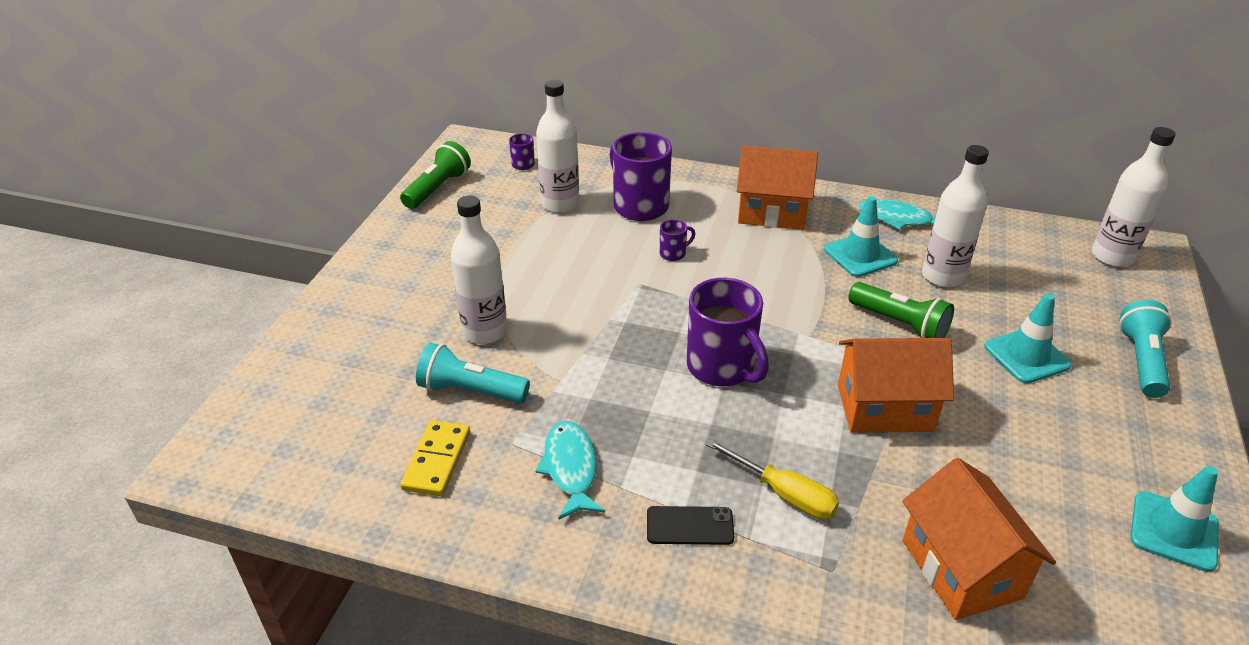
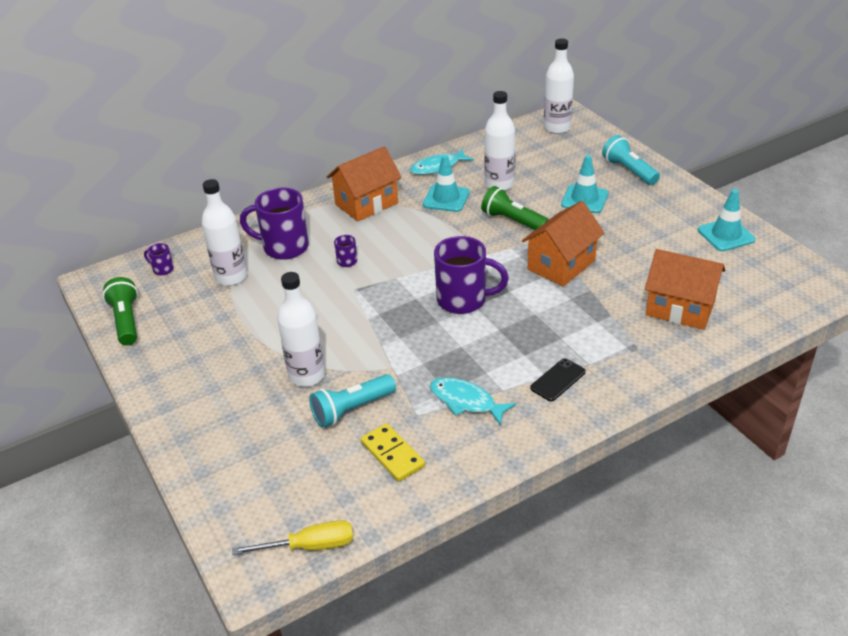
camera: 45 degrees left, 0 degrees up
yellow screwdriver [705,439,839,519] -> yellow screwdriver moved to [232,520,353,555]
green flashlight [848,282,954,338] -> green flashlight turned 135 degrees counterclockwise [481,186,549,230]

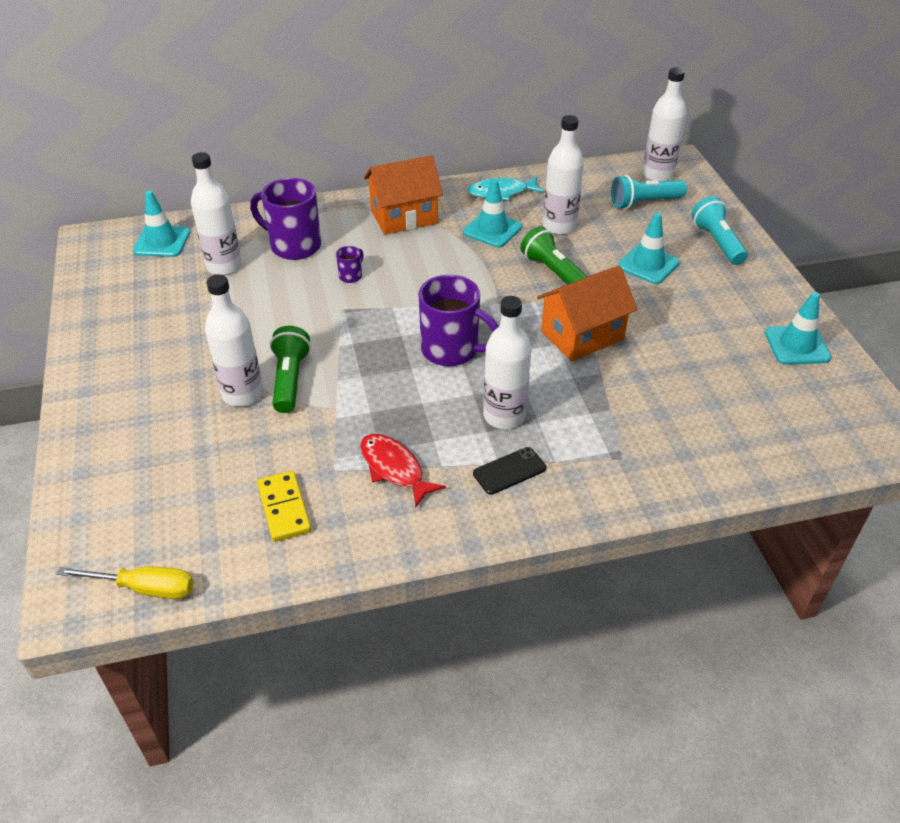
camera: 15 degrees right, 5 degrees up
green flashlight [103,277,138,345] -> green flashlight moved to [270,326,311,413]
purple mug [144,243,174,275] -> turquoise traffic cone [133,190,190,257]
turquoise flashlight [309,374,396,428] -> turquoise flashlight moved to [611,175,687,209]
turquoise fish [430,377,516,426] -> red fish [360,434,446,507]
orange house [645,249,725,330] -> none
none -> white bottle [483,296,532,429]

